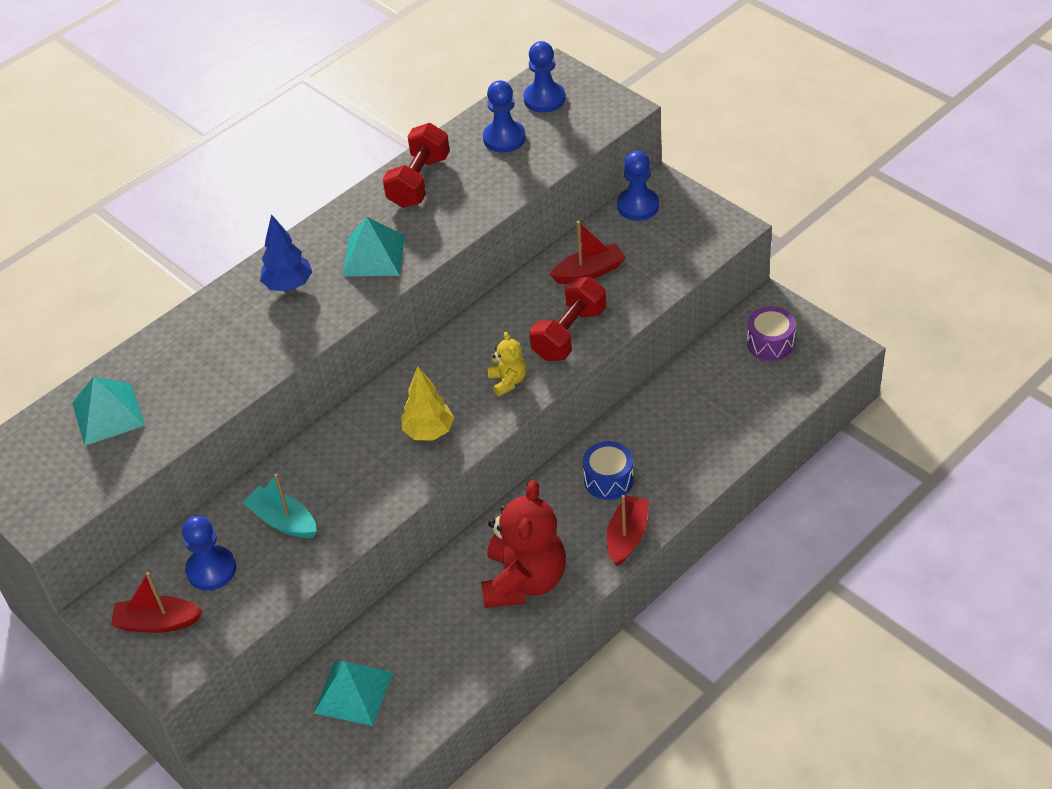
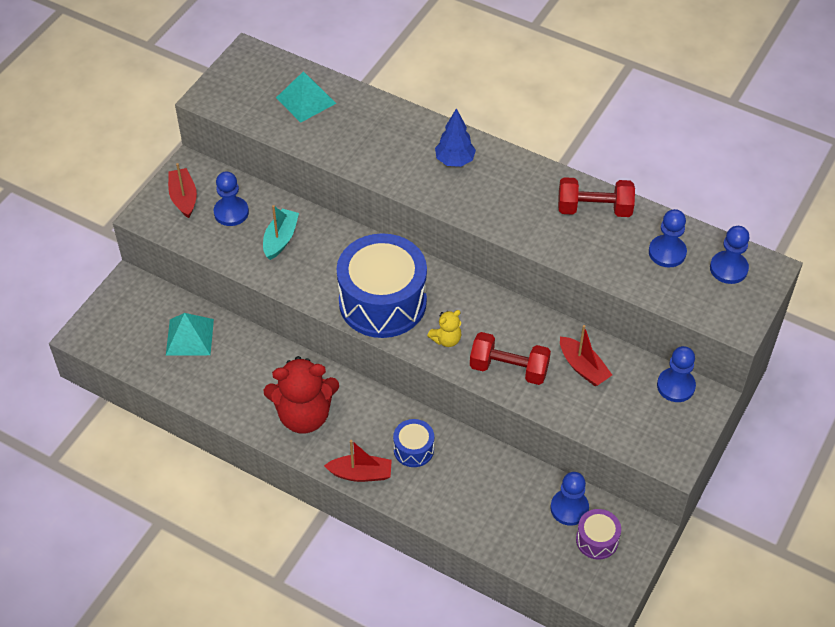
camera: 70 degrees right, 5 degrees up
turquoise pyramid [343,217,405,276] -> none
yellow tree [401,366,454,441] -> blue drum [337,233,427,338]
none -> blue pawn [551,472,589,526]

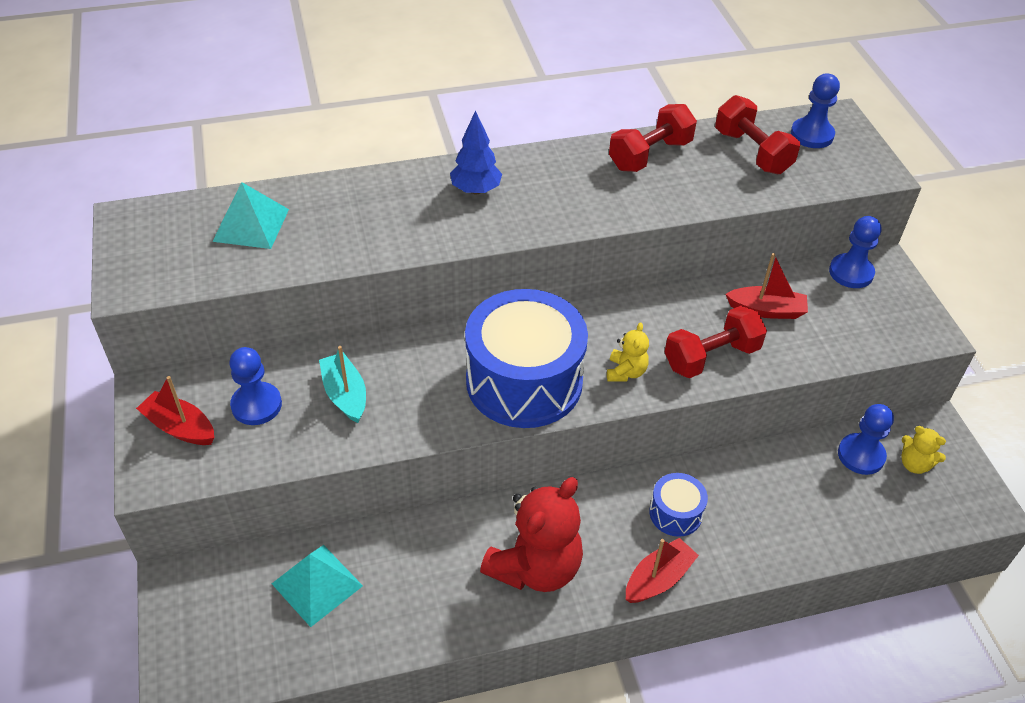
camera: 45 degrees left, 5 degrees down
purple drum [576,509,621,560] -> yellow teddy bear [901,426,946,474]
blue pawn [649,209,687,268] -> red dumbbell [715,95,800,175]

